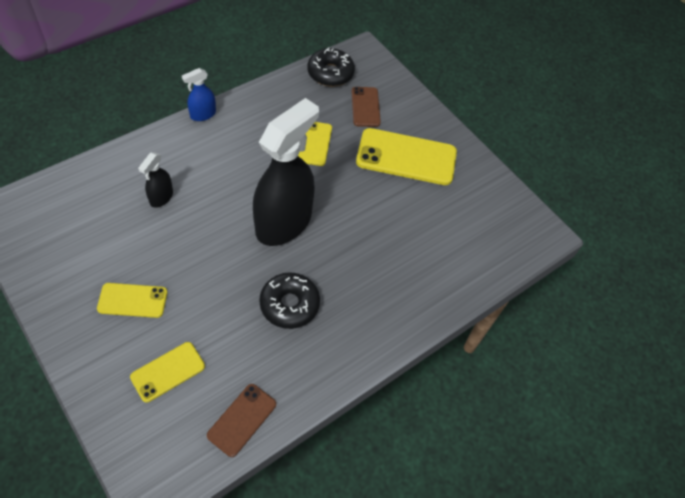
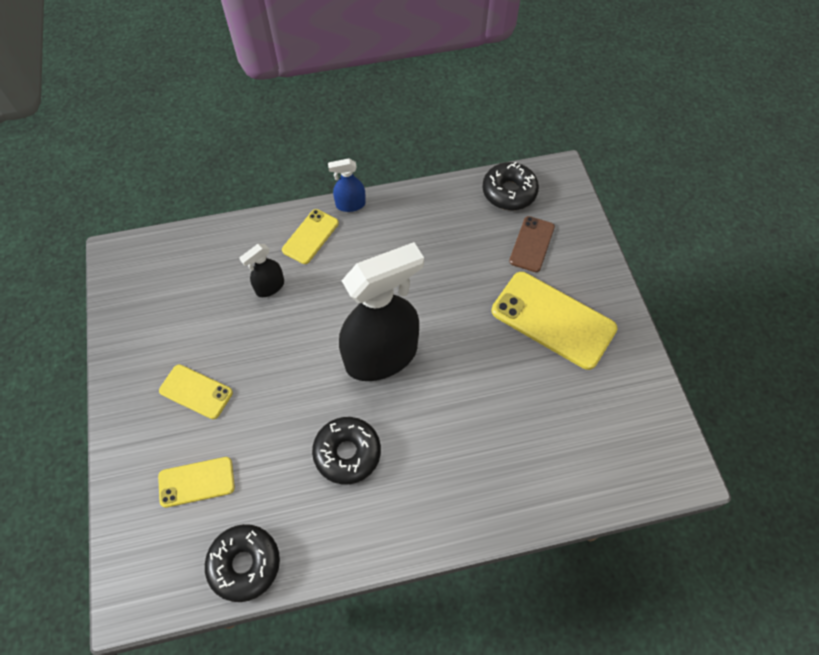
camera: 30 degrees right, 5 degrees up
brown phone [207,384,276,457] -> black donut [205,524,280,602]
yellow phone [298,122,332,166] -> yellow phone moved to [282,209,339,264]

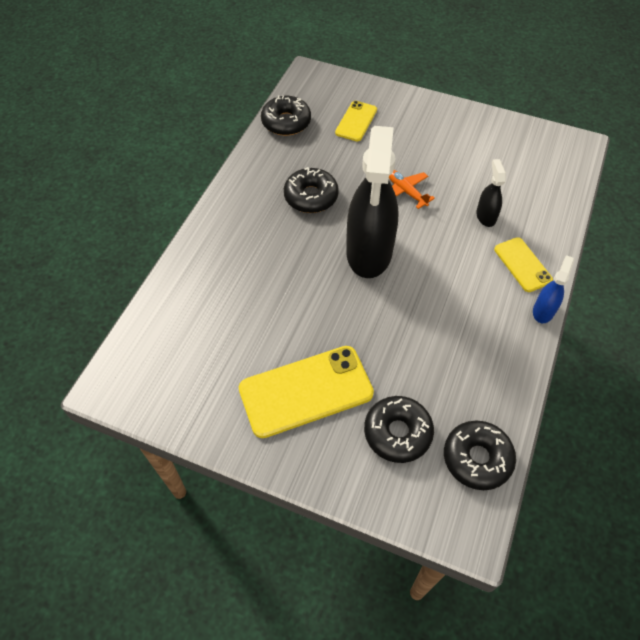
camera: 125 degrees right, 5 degrees down
yellow phone [159,364,233,419] -> none
brown phone [509,216,555,272] -> black donut [364,396,434,463]
none -> orange plane [389,170,435,209]

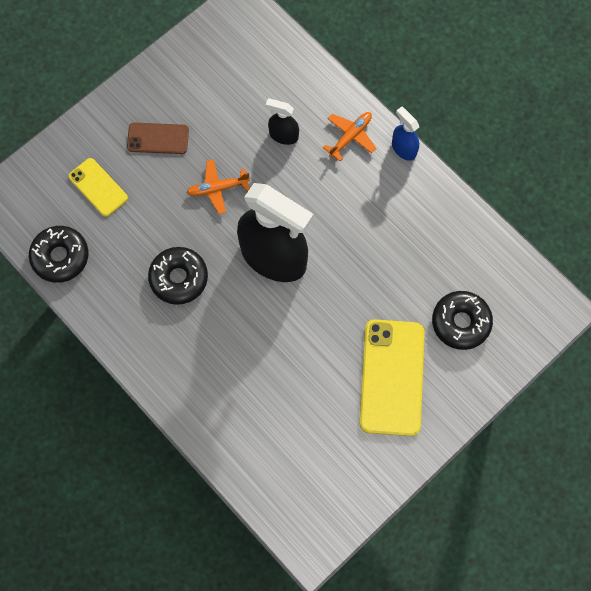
camera: 65 degrees left, 15 degrees up
black donut [444,420,516,490] -> none
yellow phone [494,237,553,292] -> orange plane [323,112,376,162]
none -> brown phone [127,122,189,154]

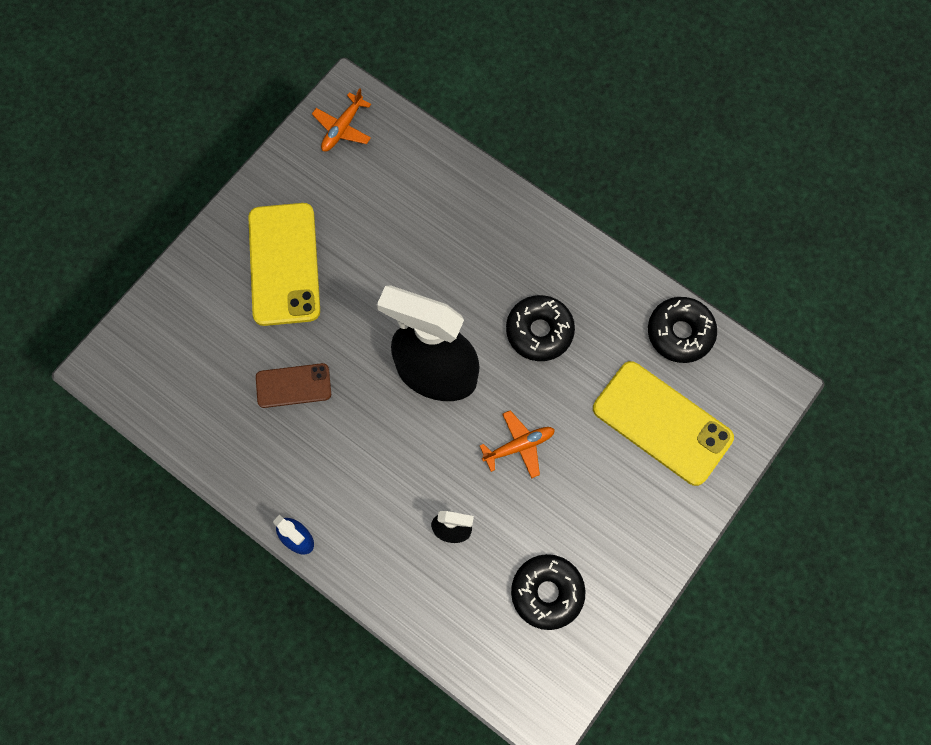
camera: 170 degrees right, 0 degrees up
yellow phone [68,158,128,217] -> yellow phone [593,361,734,486], size x1.79
brown phone [127,122,189,154] -> brown phone moved to [256,363,331,408]
orange plane [323,112,376,162] -> orange plane moved to [312,89,371,151]
black donut [432,291,493,350] -> black donut moved to [511,554,586,630]

